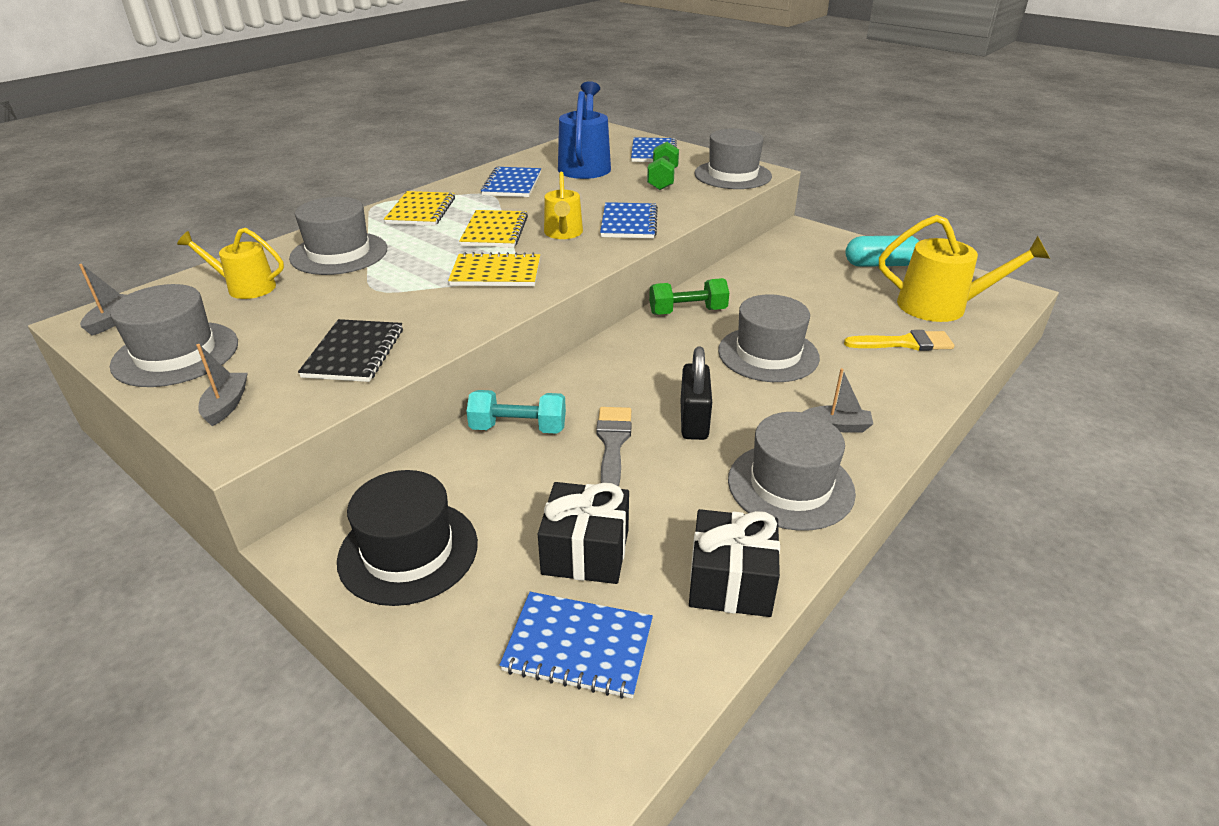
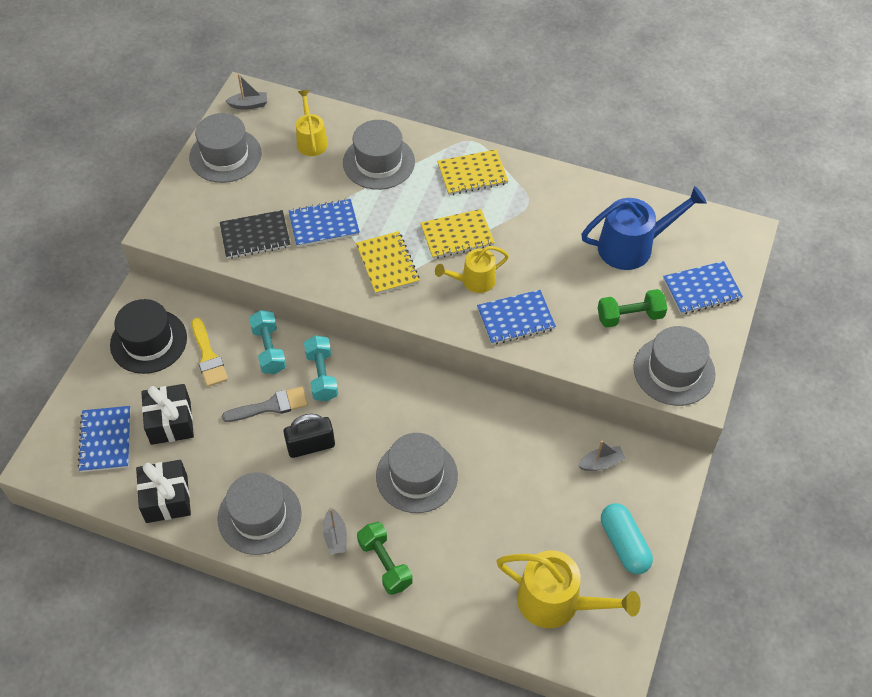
camera: 70 degrees right, 20 degrees up
grey boat [196,344,248,426] -> grey boat moved to [578,441,626,471]
blue notebook [481,167,541,197] -> blue notebook moved to [289,199,360,247]
green dumbbell [649,278,729,315] -> green dumbbell moved to [357,522,413,595]
yellow brush [844,330,954,351] -> yellow brush moved to [192,318,228,387]
yellow watering can [879,215,1050,322] -> yellow watering can turned 60 degrees counterclockwise [496,550,641,628]
none -> turquoise dumbbell [304,335,338,401]

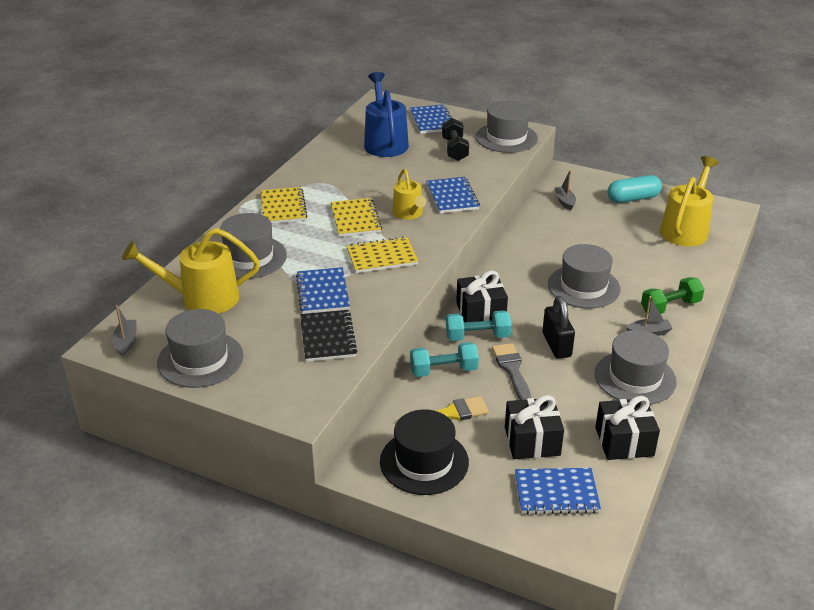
camera: 85 degrees left, 20 degrees down
yellow watering can [296,90,328,156] -> yellow watering can [122,228,260,314], size x1.63
green dumbbell [598,289,667,328] -> black dumbbell [442,118,469,161]
none -> black gift [456,271,508,322]

